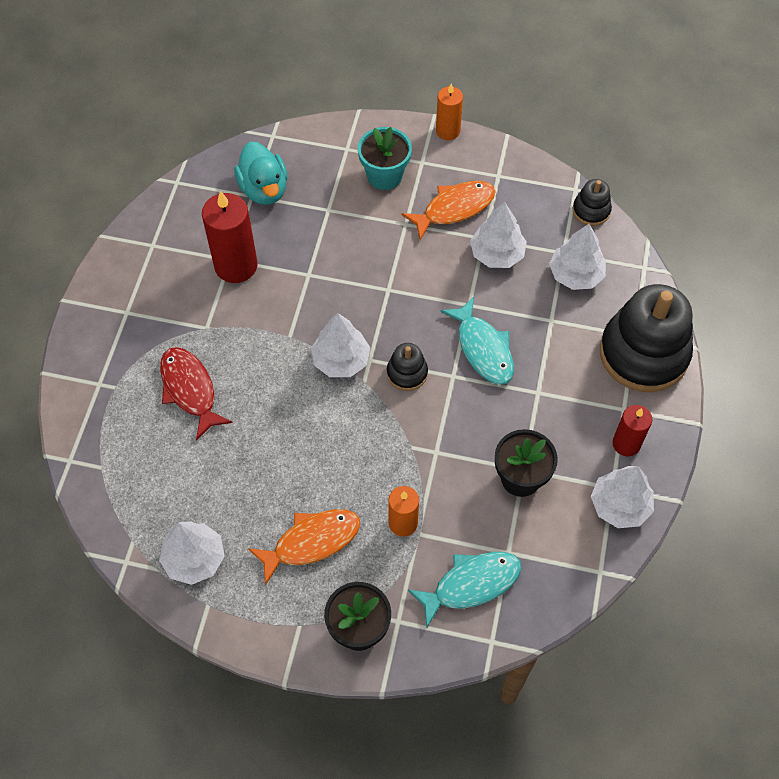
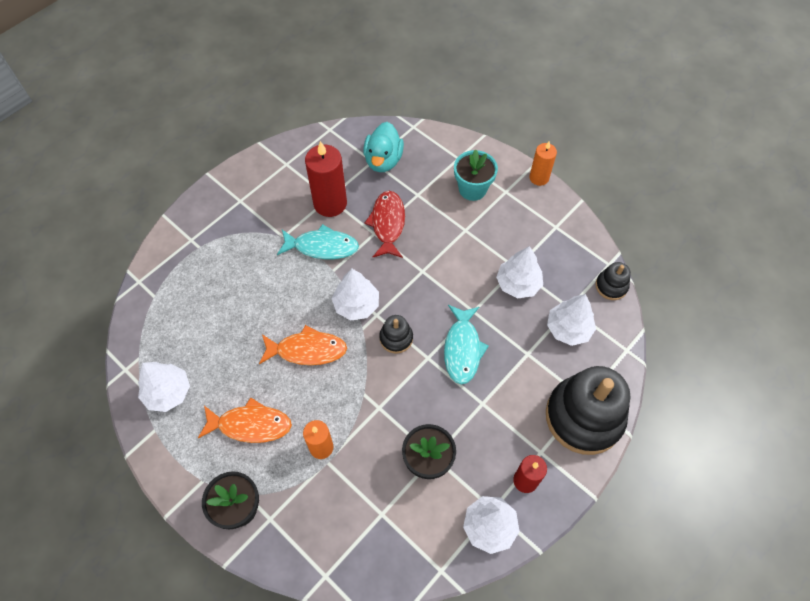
camera: 30 degrees right, 0 degrees up
red fish [160,347,233,441] -> red fish moved to [365,191,405,258]
orange fish [401,181,496,240] -> orange fish moved to [259,325,347,365]
turquoise fish [408,552,522,627] -> turquoise fish moved to [277,224,359,259]

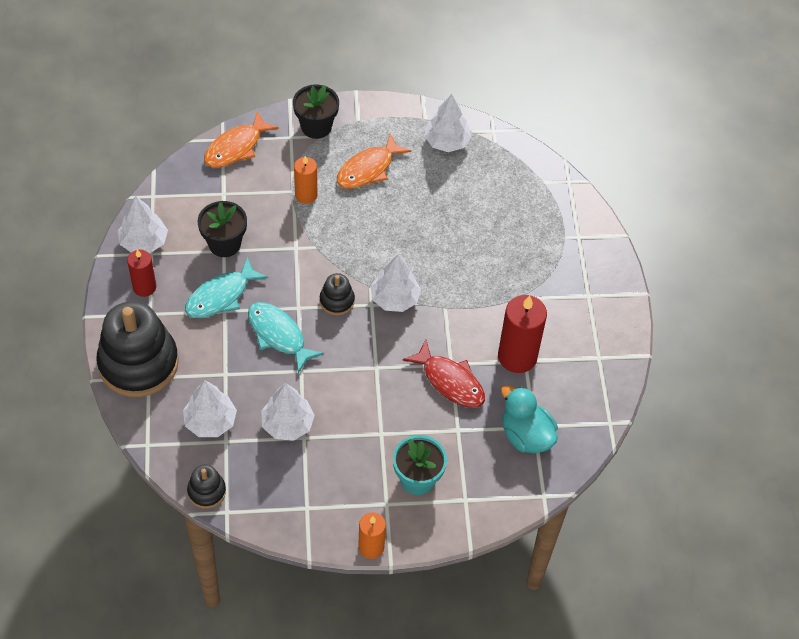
camera: 130 degrees right, 5 degrees down
orange fish [259,325,347,365] -> orange fish moved to [204,111,279,167]
turquoise fish [277,224,359,259] -> turquoise fish moved to [185,257,268,318]

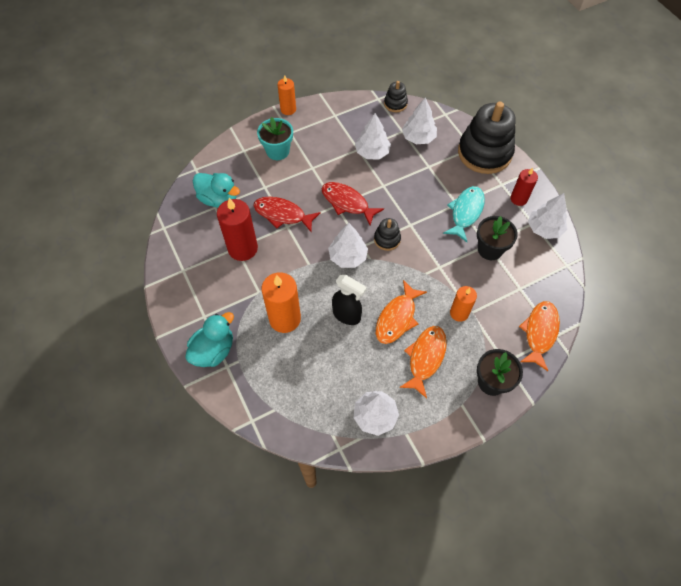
camera: 160 degrees right, 5 degrees up
turquoise fish [248,302,324,373] -> none
none -> turquoise duck [185,312,234,367]
none -> orange candle [261,272,301,333]
none -> red fish [322,182,384,225]
none -> black spray bottle [332,275,367,325]
none -> orange fish [376,280,427,344]

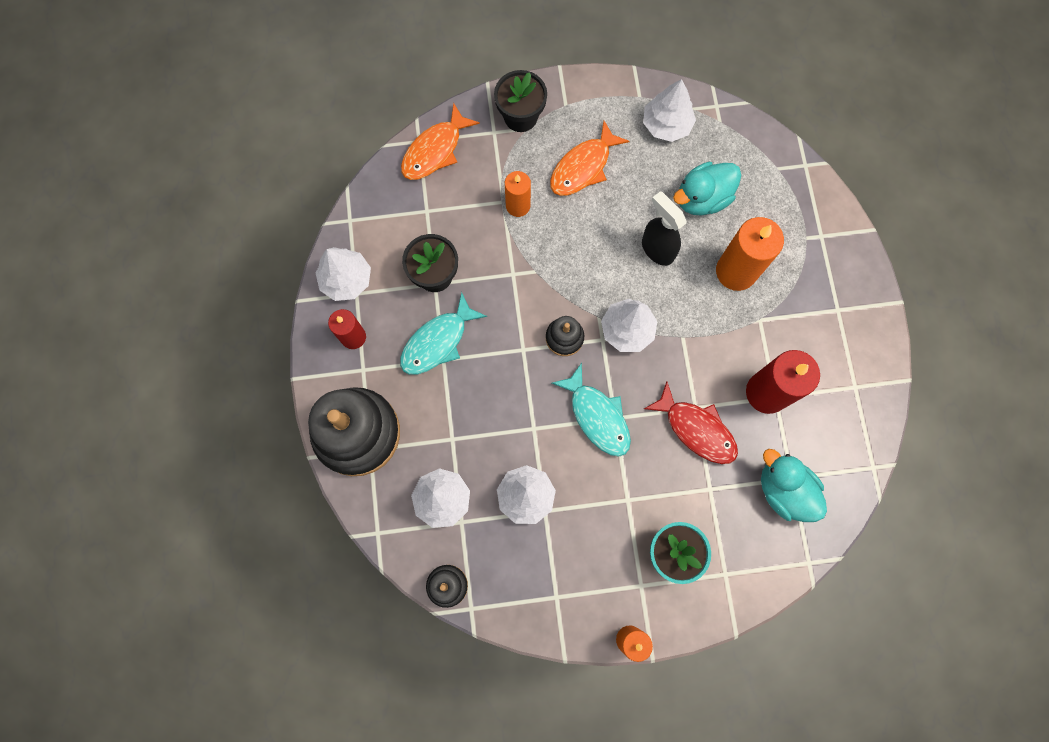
camera: 160 degrees left, 15 degrees up
turquoise duck [185,312,234,367] -> turquoise duck moved to [673,162,741,216]
red fish [322,182,384,225] -> turquoise fish [552,363,631,457]
orange fish [376,280,427,344] -> none

